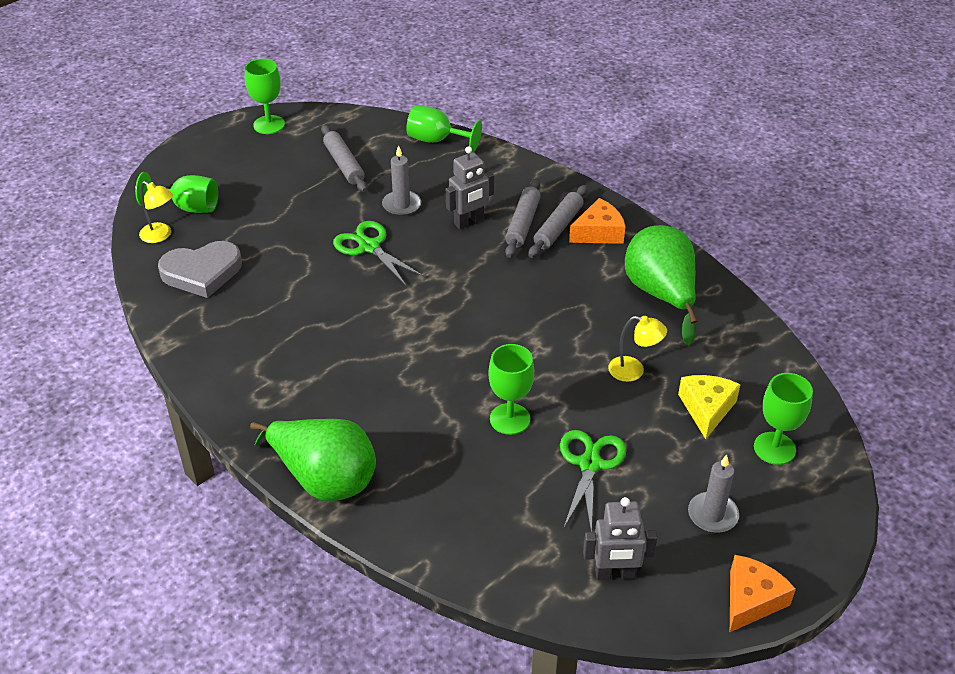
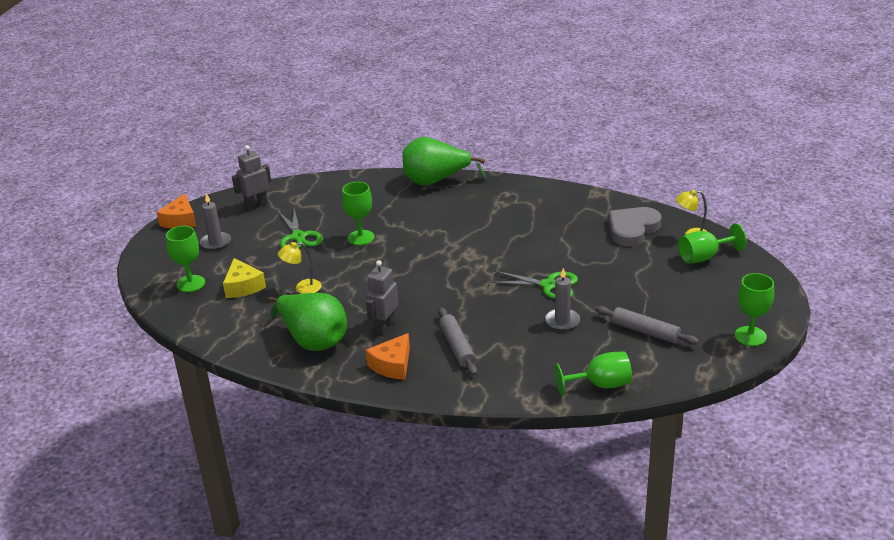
camera: 150 degrees right, 10 degrees down
grey robot [446,146,494,229] -> grey robot moved to [366,260,399,335]
grey rolling pin [528,185,588,258] -> none

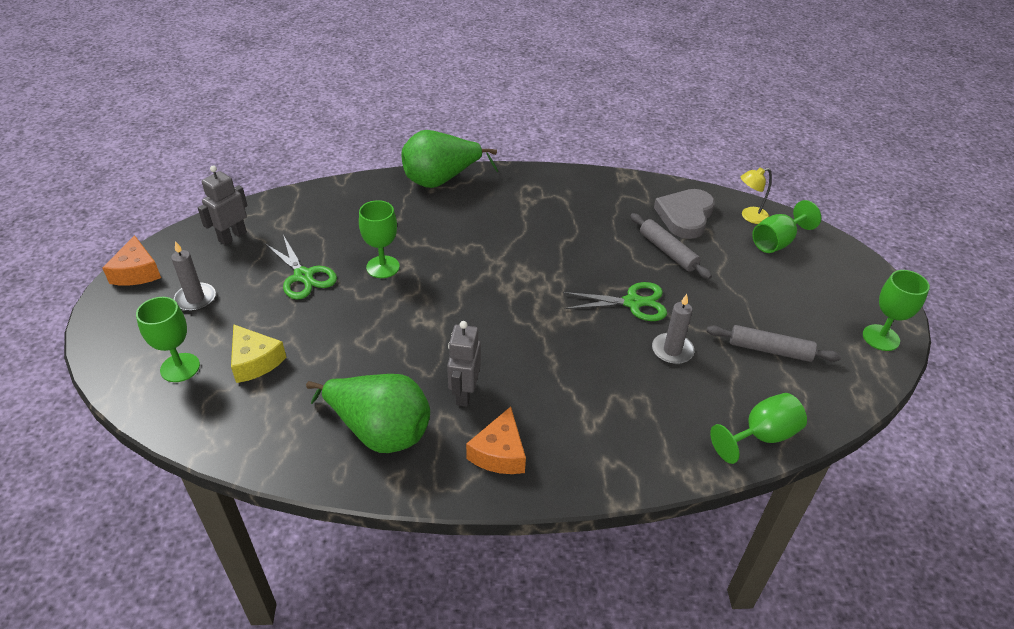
camera: 20 degrees left, 10 degrees up
yellow lamp [278,242,321,294] -> none
grey rolling pin [438,307,477,376] -> grey rolling pin moved to [630,213,712,279]

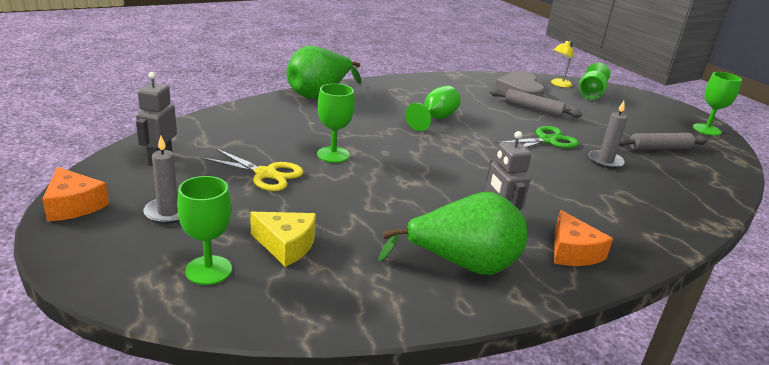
camera: 30 degrees left, 15 degrees down
green scissors [264,235,337,300] -> yellow scissors [201,148,303,191]
green goblet [710,393,807,464] -> green goblet moved to [405,85,461,131]

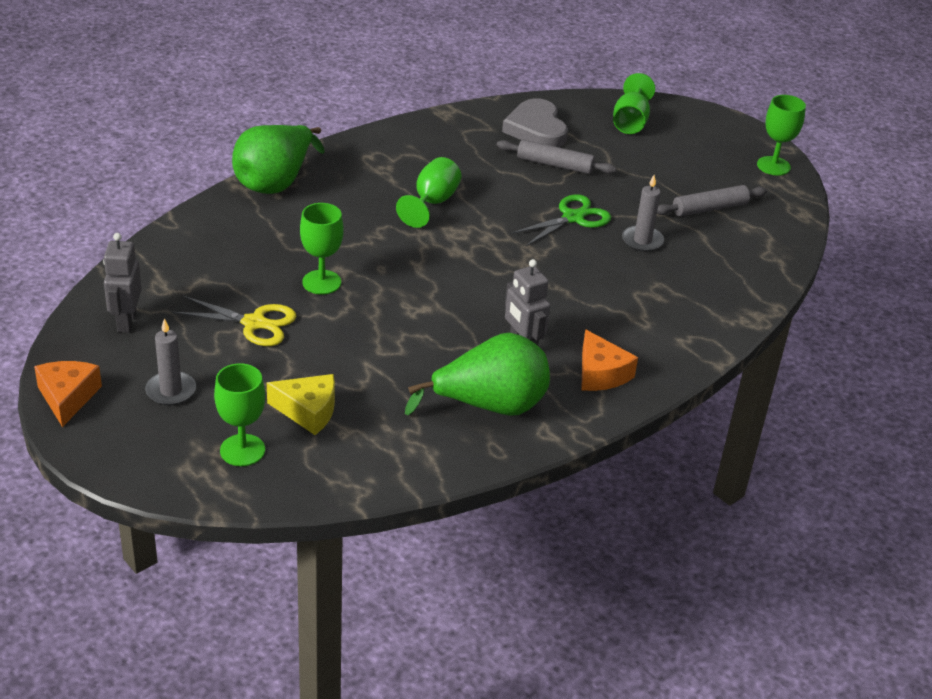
camera: 10 degrees left, 10 degrees up
orange cheese [42,167,109,222] -> orange cheese turned 135 degrees counterclockwise [34,361,102,427]
yellow lamp [551,41,573,87] -> none

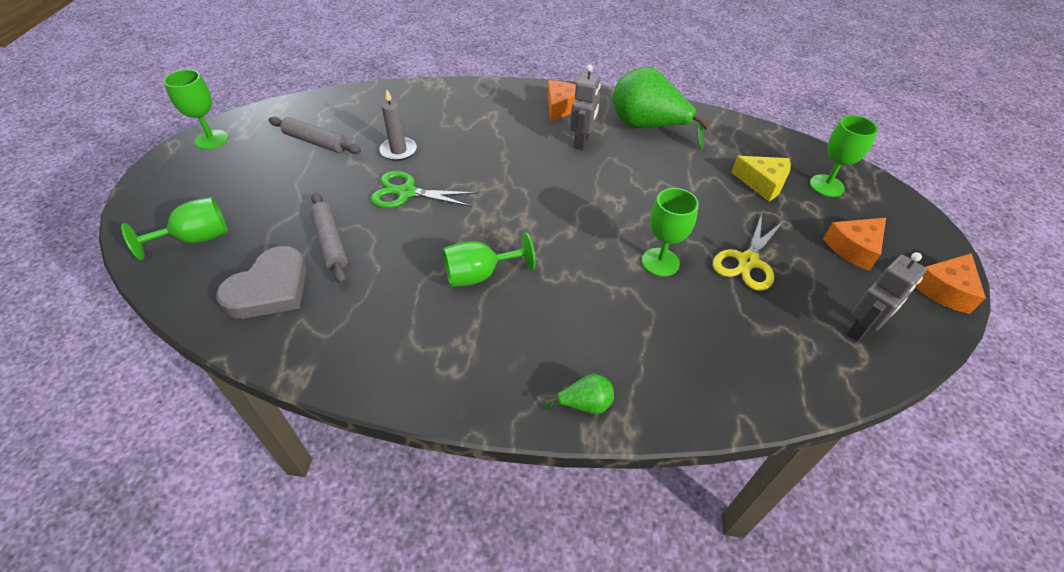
camera: 130 degrees left, 10 degrees up
grey candle [145,318,196,406] -> orange cheese [823,218,886,271]
yellow scissors [172,295,296,346] -> yellow scissors turned 120 degrees counterclockwise [713,214,784,291]
green pear [232,125,325,194] -> green pear [544,374,614,414], size x0.44
yellow cheese [267,374,335,435] -> yellow cheese turned 150 degrees clockwise [731,156,791,201]

